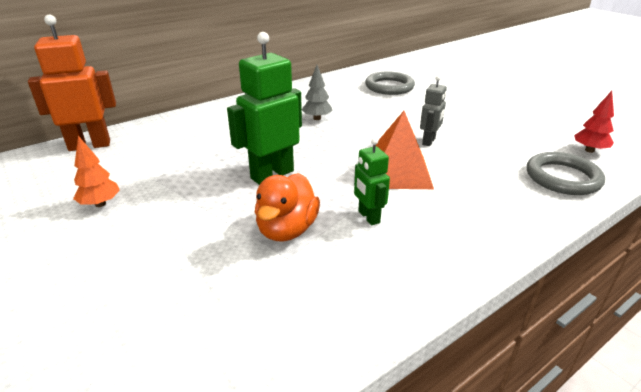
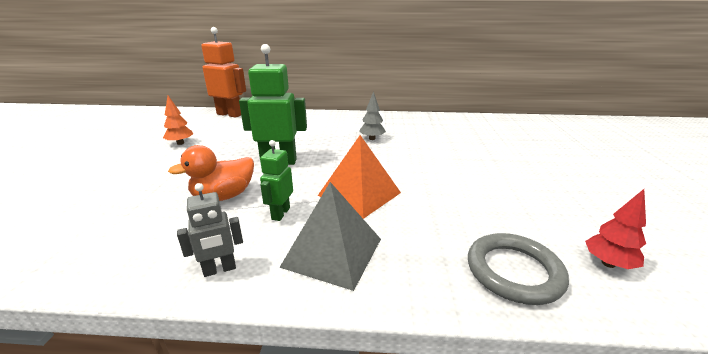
camera: 40 degrees right, 5 degrees down
grey ring [365,71,415,95] -> none
grey robot [420,75,447,146] -> grey robot moved to [177,183,243,277]
none -> grey pyramid [279,182,381,291]

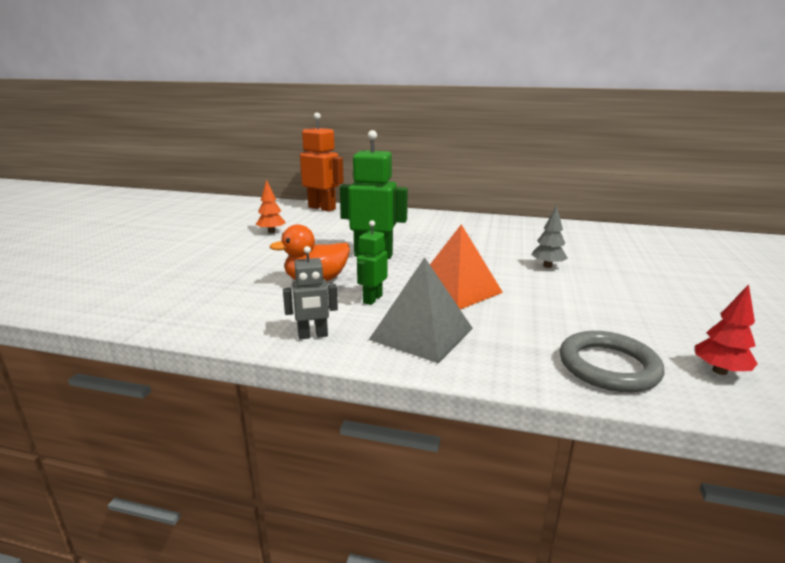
camera: 10 degrees right, 5 degrees down
grey tree [359,91,386,140] -> grey tree moved to [531,205,568,268]

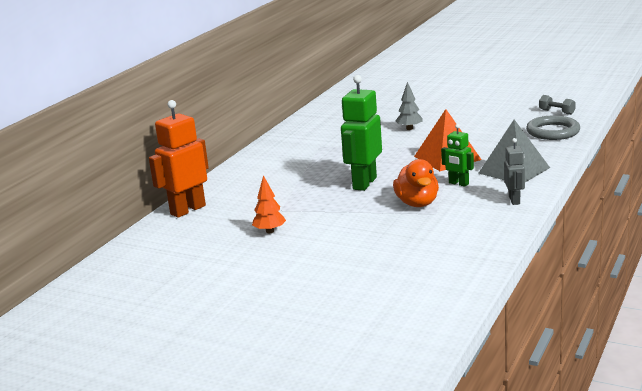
camera: 75 degrees left, 0 degrees up
red tree [695,284,758,375] -> grey dumbbell [539,95,576,115]

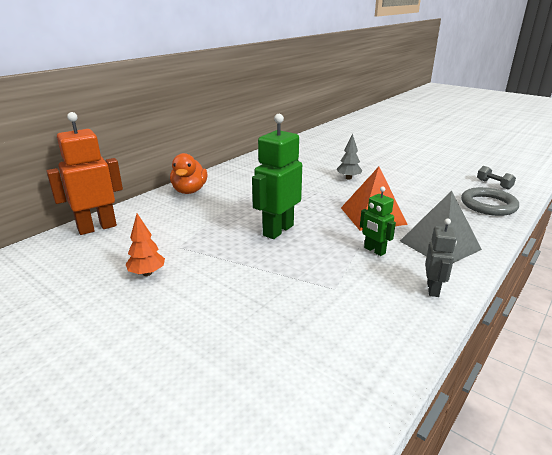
camera: 10 degrees right, 5 degrees up
orange duck [393,159,439,207] -> orange duck moved to [170,153,207,194]

